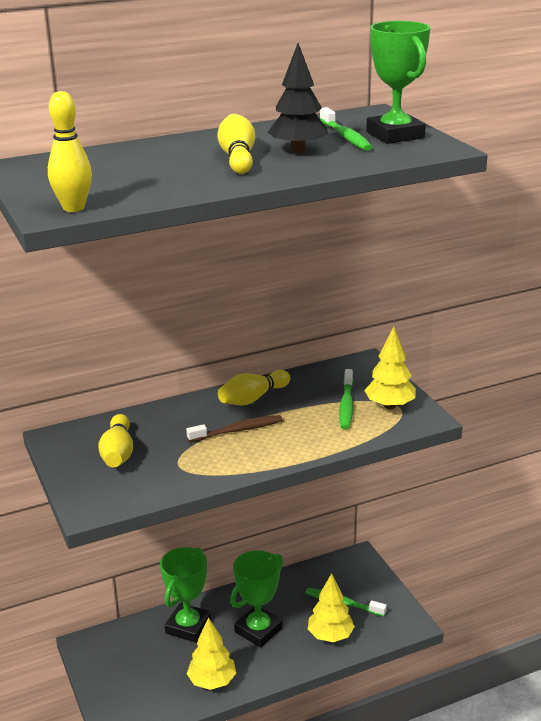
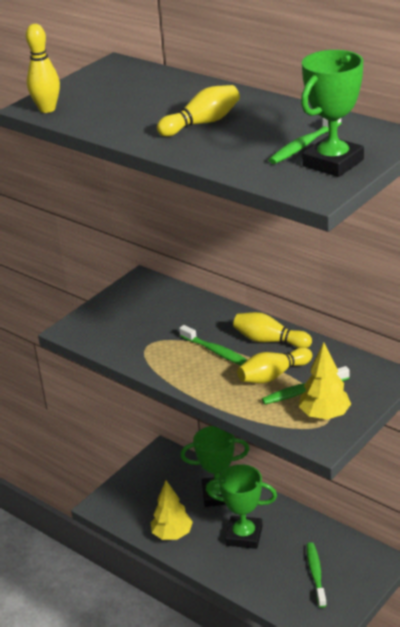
camera: 65 degrees right, 5 degrees up
yellow bowling pin [98,414,133,467] -> yellow bowling pin moved to [237,347,312,384]
brown toothbrush [186,415,283,442] -> green toothbrush [179,325,247,365]
black tree [268,43,328,153] -> none
yellow tree [308,573,355,642] -> none

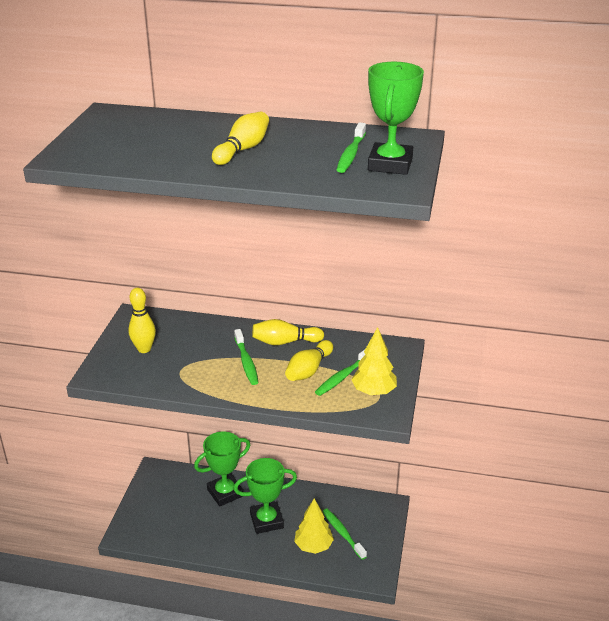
camera: 30 degrees left, 0 degrees up
yellow bowling pin [26,24,60,113] -> yellow bowling pin moved to [128,288,156,353]
yellow tree [150,480,193,540] -> yellow tree moved to [294,499,334,554]
green toothbrush [179,325,247,365] -> green toothbrush turned 60 degrees clockwise [234,329,259,385]

